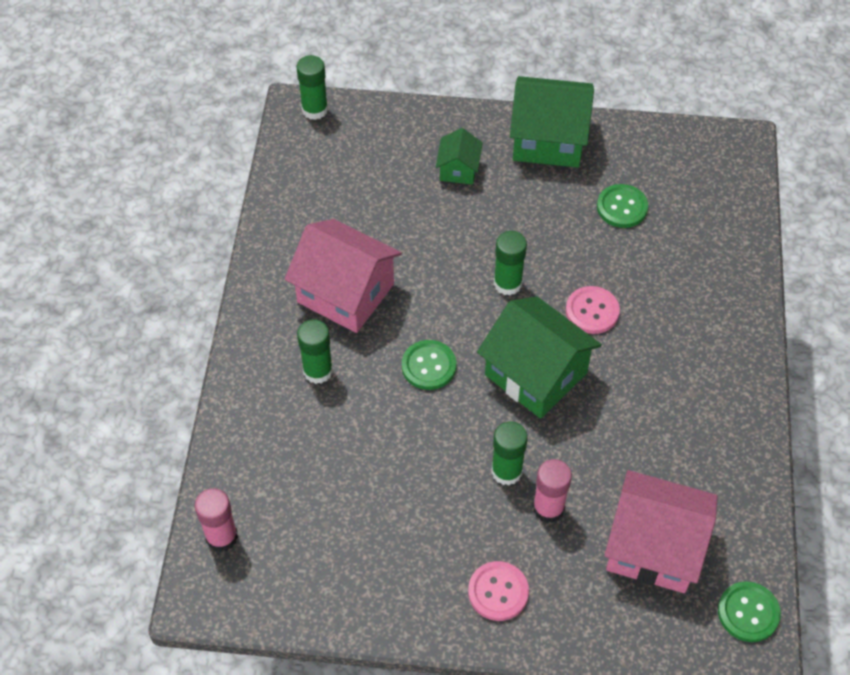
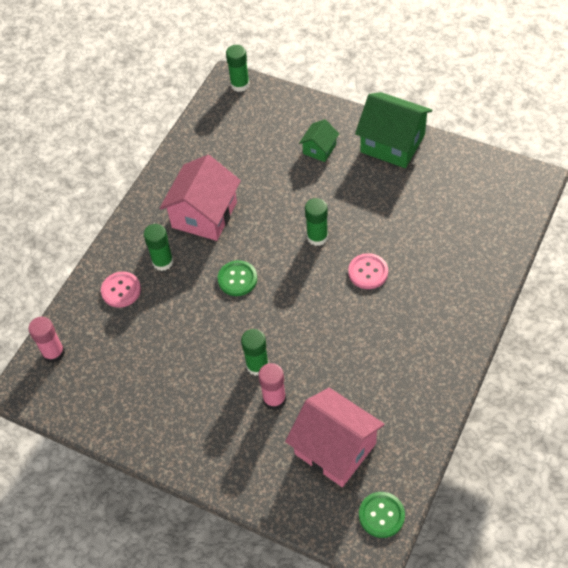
camera: 25 degrees right, 0 degrees up
pink house [285,219,402,333] -> pink house turned 60 degrees clockwise [159,155,241,241]
pink button [468,561,529,621] -> pink button moved to [101,271,141,308]
green house [477,296,602,419] -> none
green button [597,184,648,228] -> none

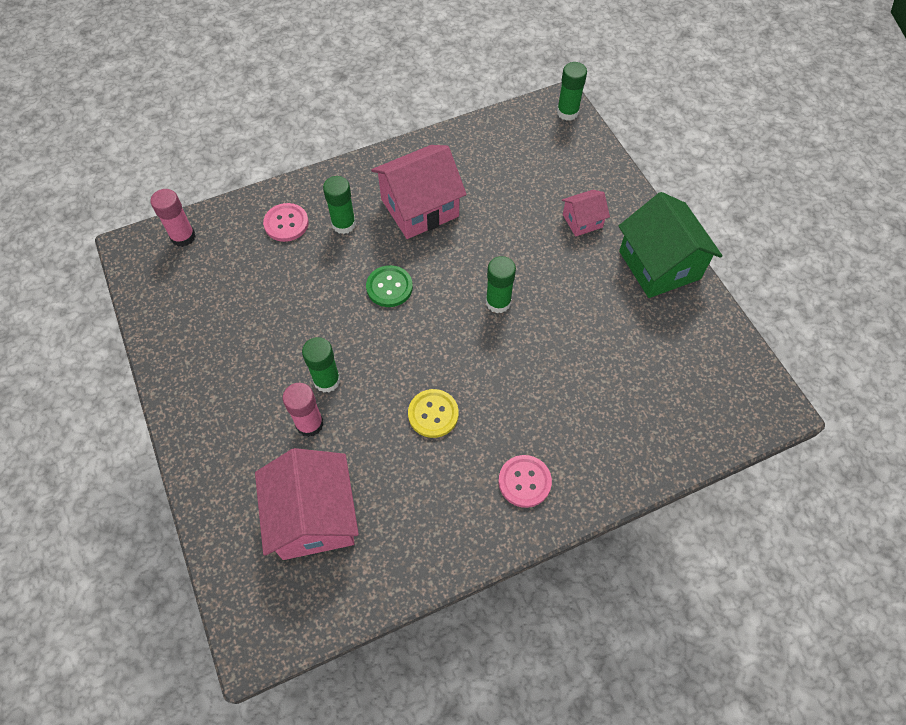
camera: 35 degrees right, 5 degrees up
green house [299,119,340,162] -> pink house [562,190,610,237]
pink button [348,253,388,289] -> pink button moved to [498,455,552,508]
green button [359,492,405,538] -> none
none -> yellow button [408,389,459,438]

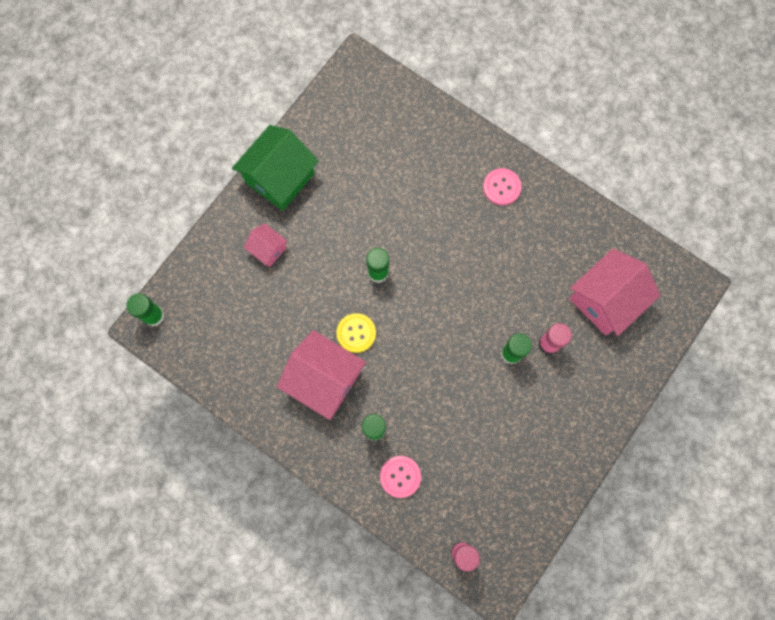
camera: 120 degrees left, 15 degrees up
green button [366,265,413,307] -> none
yellow button [408,389,459,438] -> yellow button moved to [336,313,376,353]

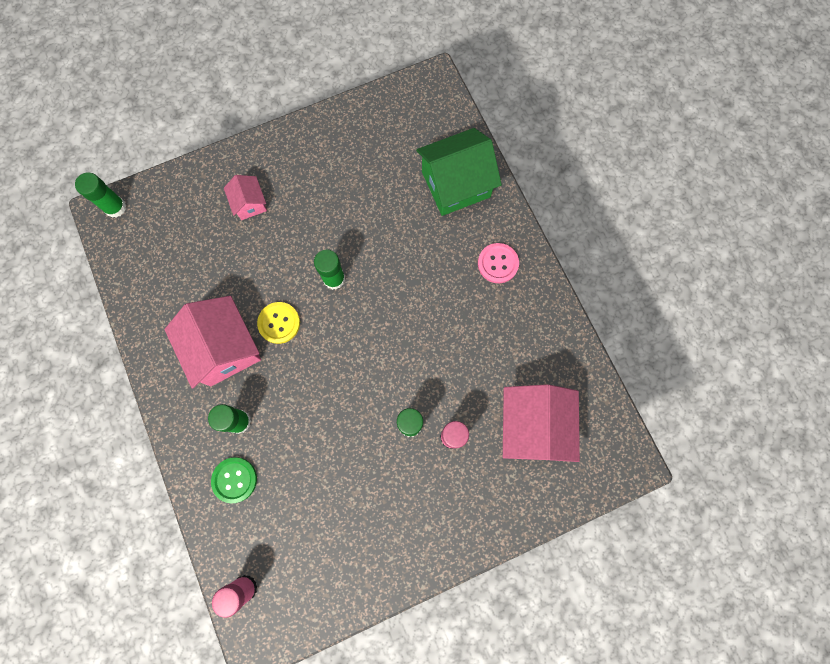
camera: 30 degrees right, 0 degrees up
green house [232,125,319,211] -> green house moved to [416,128,502,216]
pink button [380,456,421,498] -> green button [211,457,257,503]
pink house [569,249,661,336] -> pink house turned 75 degrees counterclockwise [503,384,580,462]

